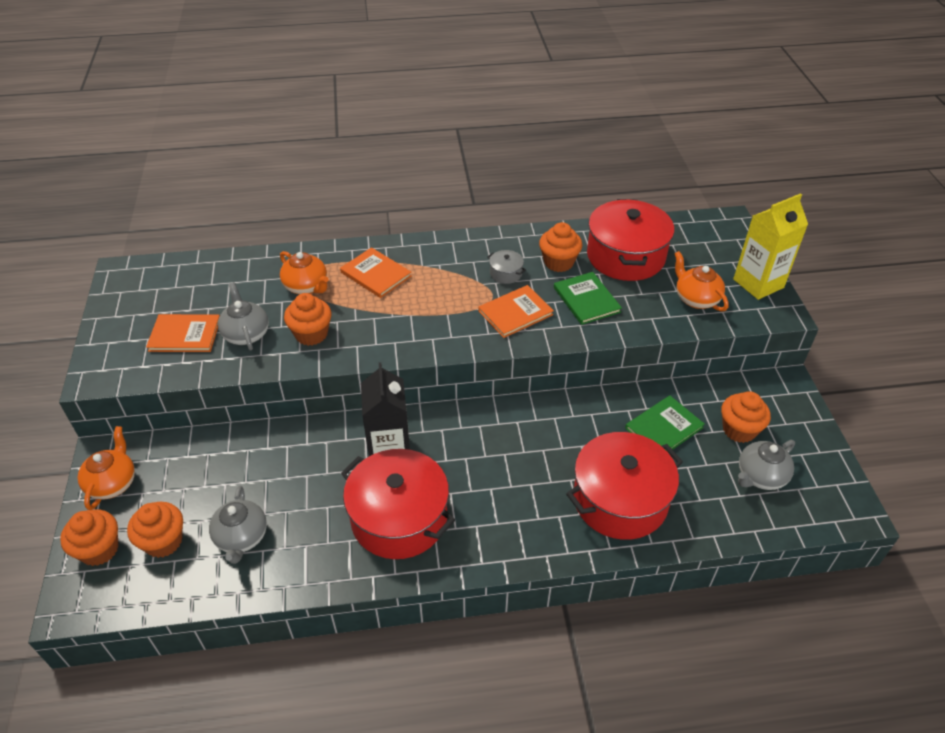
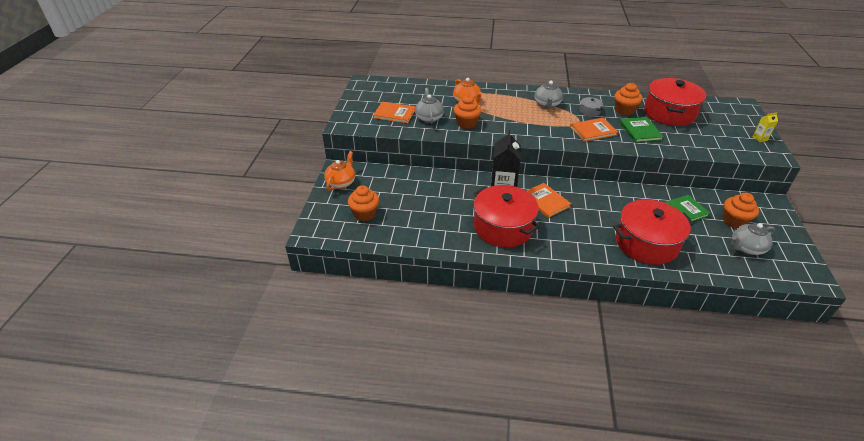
camera: 15 degrees right, 5 degrees down
orange cupcake [60,509,119,566] -> none
grey teapot [209,486,267,564] -> grey teapot moved to [535,81,563,108]
orange book [340,247,411,298] -> orange book moved to [527,183,571,218]
orange teapot [674,251,729,312] -> none
yellow carton [733,193,808,300] -> yellow carton [752,112,778,142], size x0.44

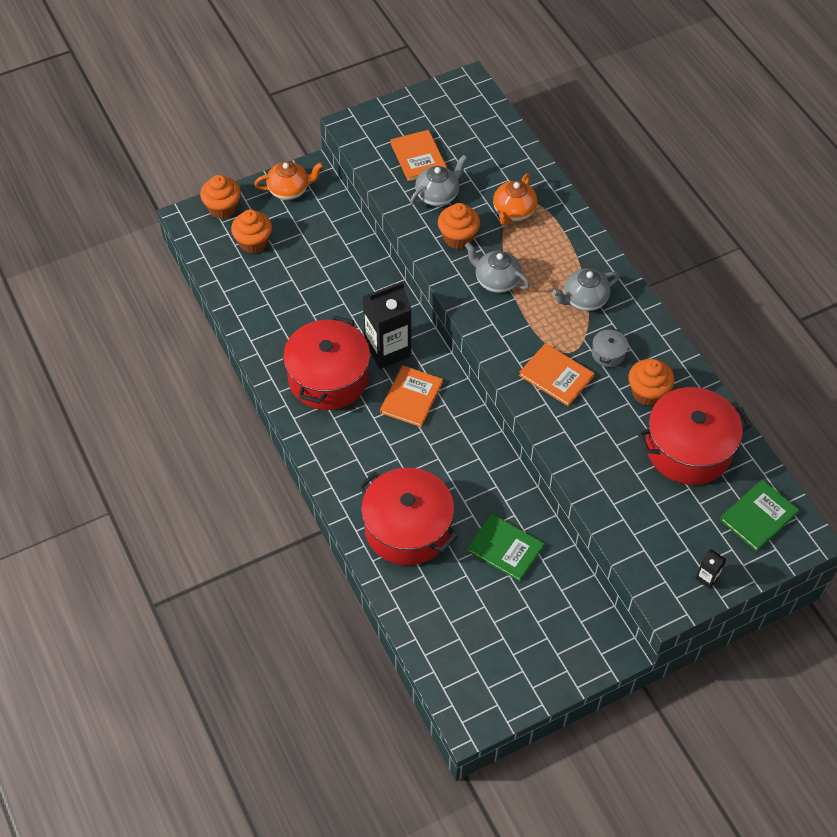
camera: 55 degrees right, 15 degrees up
green book [620,117,664,143] -> green book moved to [720,480,799,551]
orange cupcake [723,193,759,228] -> orange cupcake moved to [200,175,241,219]
grey teapot [731,223,775,255] -> grey teapot moved to [465,242,530,293]
yellow carton [752,112,778,142] -> black carton [695,549,727,589]

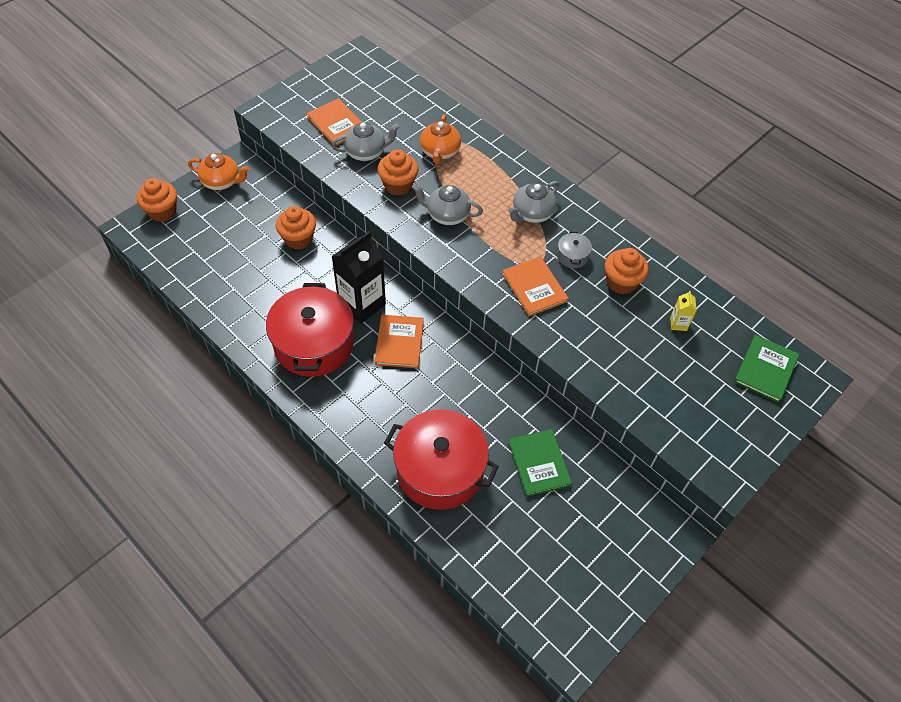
camera: 20 degrees left, 0 degrees up
orange cupcake [231,209,272,254] -> orange cupcake moved to [276,206,316,250]
orange teapot [254,162,323,200] -> orange teapot turned 45 degrees clockwise [188,153,249,190]
grey teapot [410,155,467,206] -> grey teapot turned 45 degrees clockwise [331,123,400,161]
green book [467,514,544,582] -> green book turned 60 degrees clockwise [508,429,572,497]
orange book [519,343,595,406] -> orange book turned 45 degrees clockwise [502,257,569,317]
red pot [637,387,751,485] -> yellow carton [670,291,697,331]
black carton [695,549,727,589] -> none

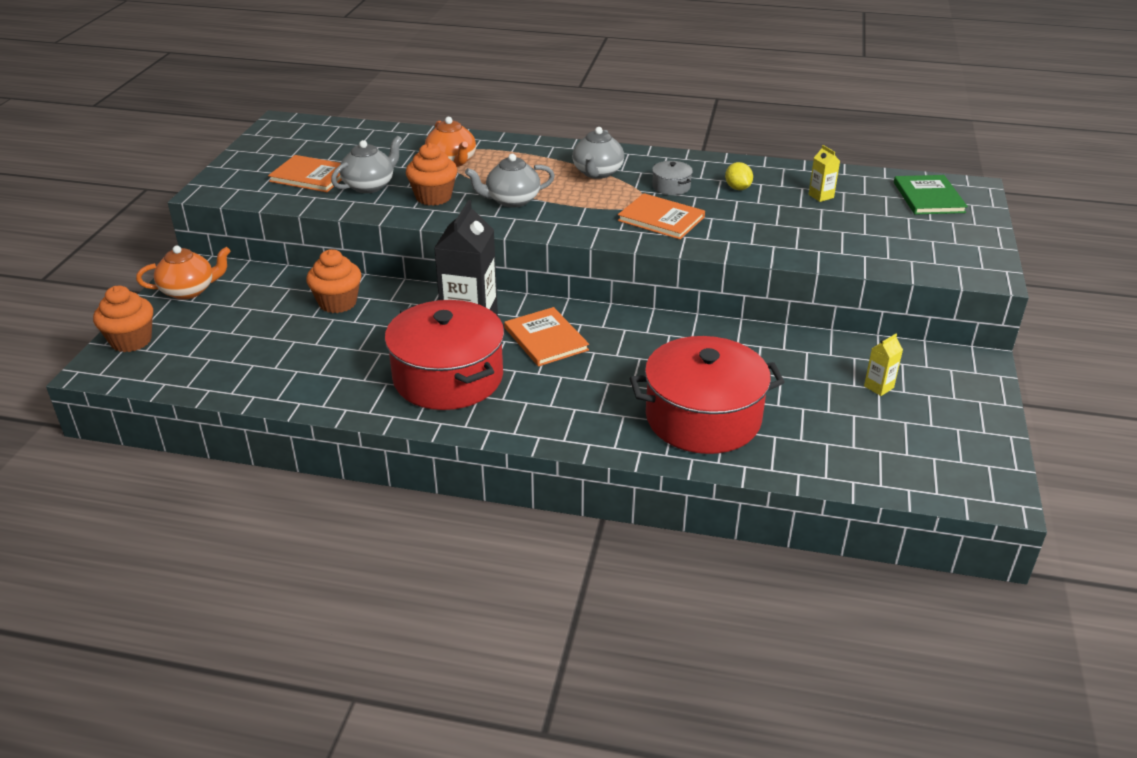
camera: 30 degrees left, 20 degrees down
green book [508,429,572,497] -> none
orange cupcake [605,248,649,295] -> yellow lemon [725,162,753,190]
none -> yellow carton [864,333,903,396]

